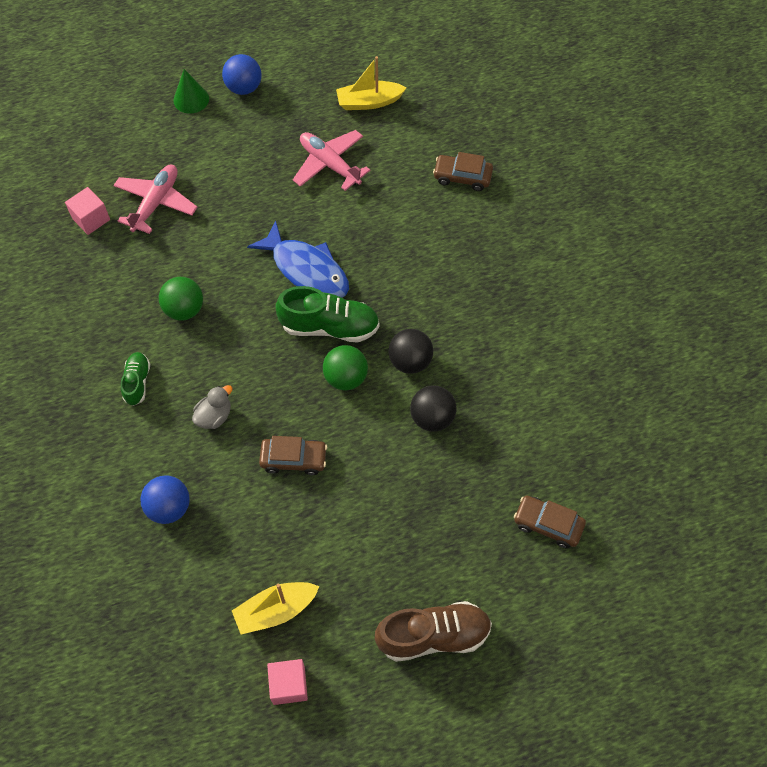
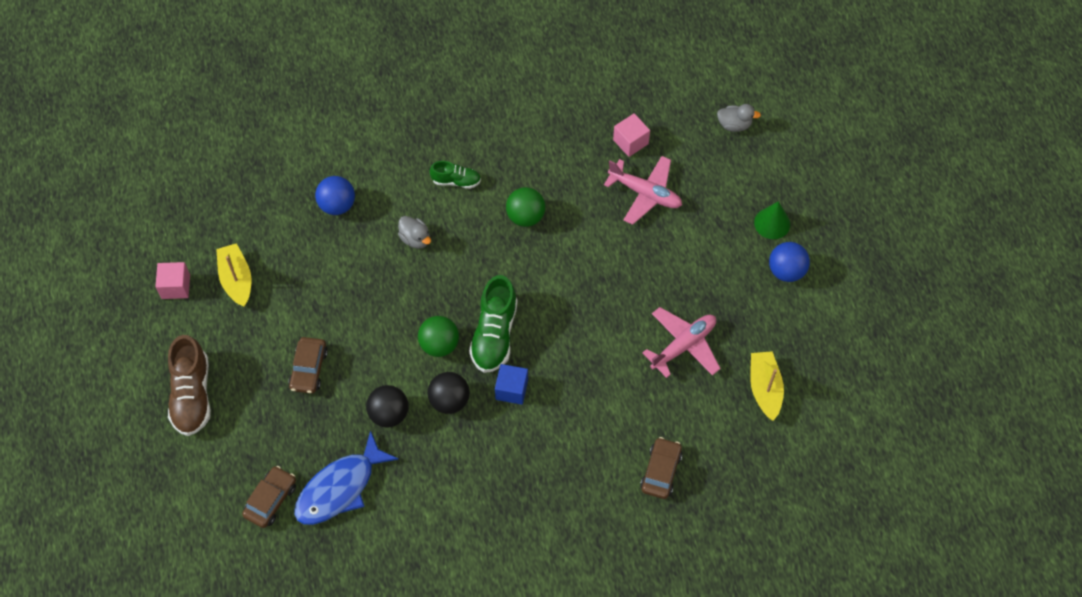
camera: 95 degrees right, 0 degrees up
blue fish [247,221,349,298] -> blue fish moved to [294,430,399,525]
brown car [259,436,327,475] -> brown car moved to [288,337,328,394]
none -> blue cube [495,364,528,405]
none -> grey duck [717,104,761,132]

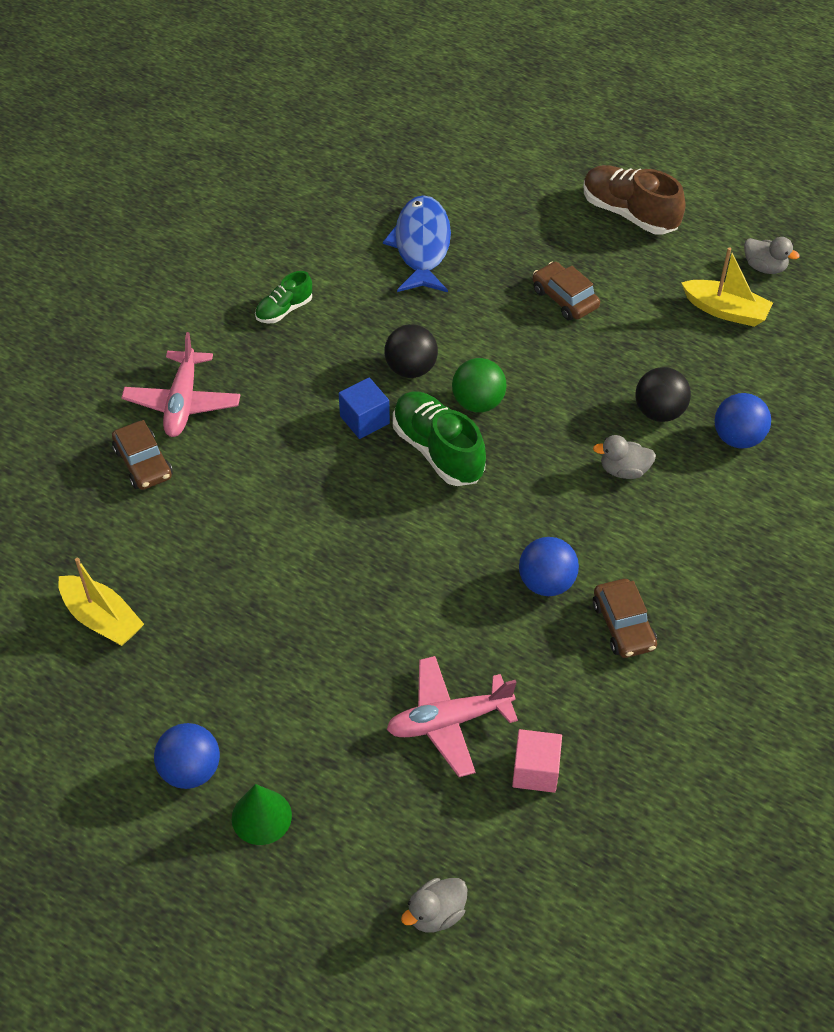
camera: 135 degrees right, 10 degrees down
pink cube [155,262,190,299] -> grey duck [744,237,800,274]
brown car [242,466,296,528] -> brown car moved to [593,579,657,658]
black ball [366,385,409,428] -> black ball moved to [635,367,691,422]
green shoe [430,161,481,189] -> green shoe moved to [255,271,312,324]
green ball [506,187,545,227] -> blue ball [519,537,579,596]
pink plane [642,307,721,378] -> pink plane moved to [121,332,240,437]

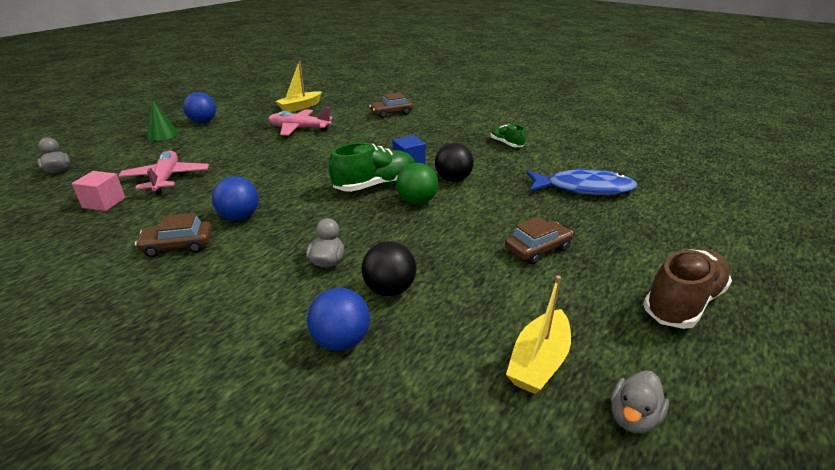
camera: 95 degrees right, 20 degrees down
pink plane [121,332,240,437] -> pink plane moved to [268,107,333,136]

